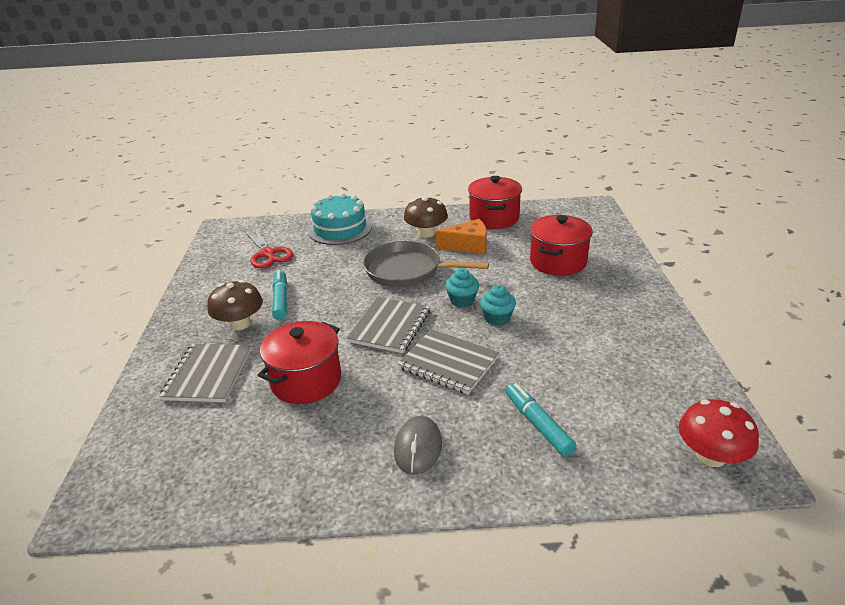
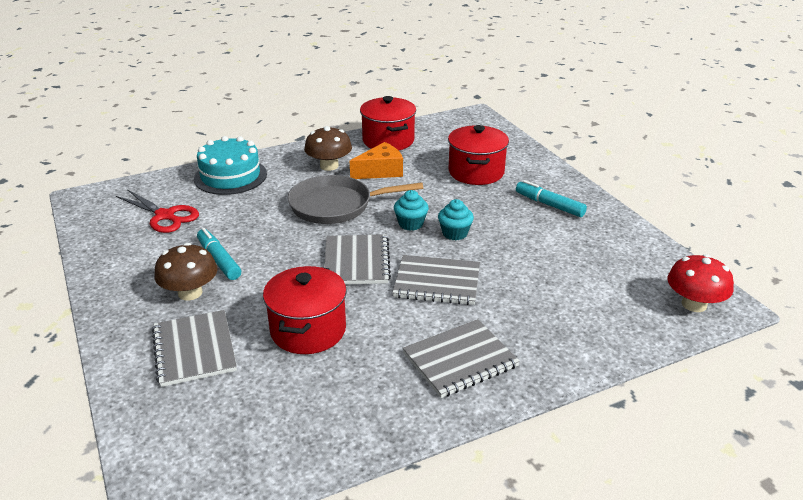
camera: 25 degrees left, 0 degrees up
grey mouse [394,416,442,475] -> grey notebook [403,319,520,398]
turquoise marker [505,383,576,457] -> turquoise marker moved to [516,180,587,217]

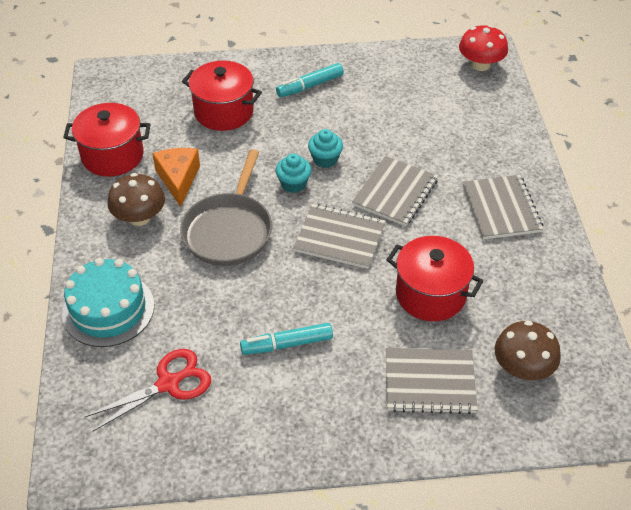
camera: 70 degrees left, 15 degrees up
brown mushroom [154,243,218,301] -> brown mushroom moved to [495,321,561,380]

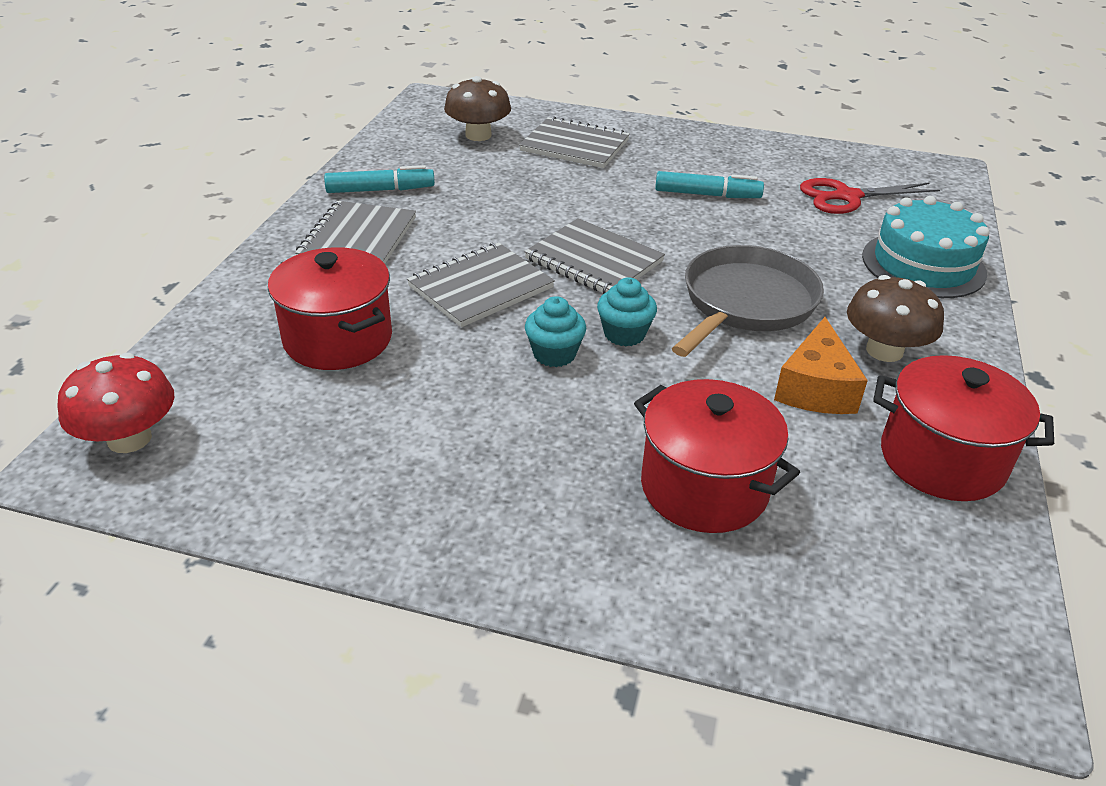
camera: 160 degrees left, 10 degrees down
turquoise marker [276,63,344,97] -> turquoise marker moved to [324,165,435,193]
red pot [386,236,483,321] -> red pot moved to [268,247,392,370]

